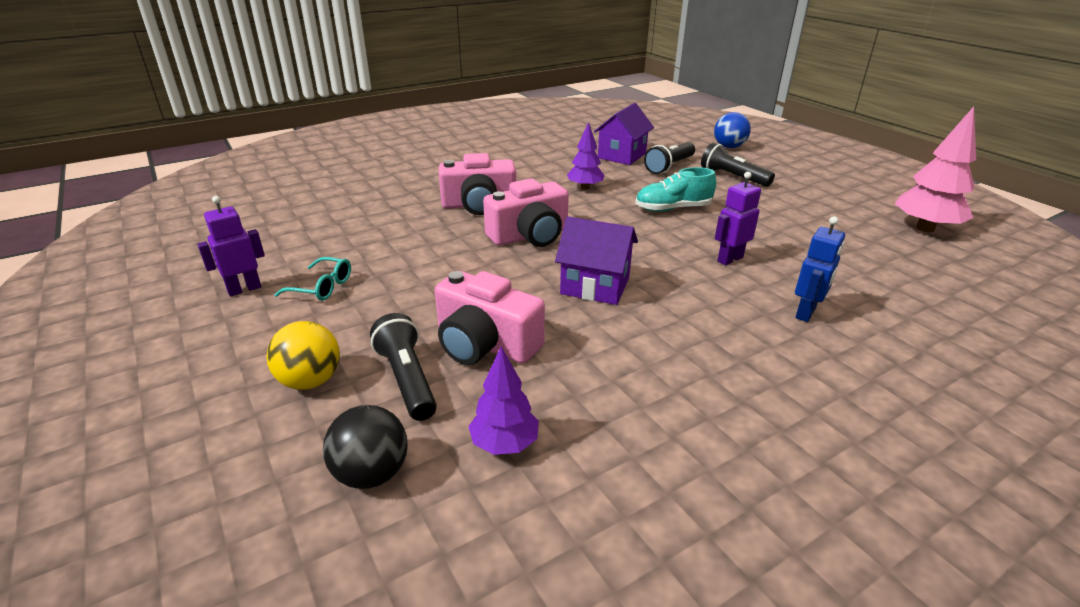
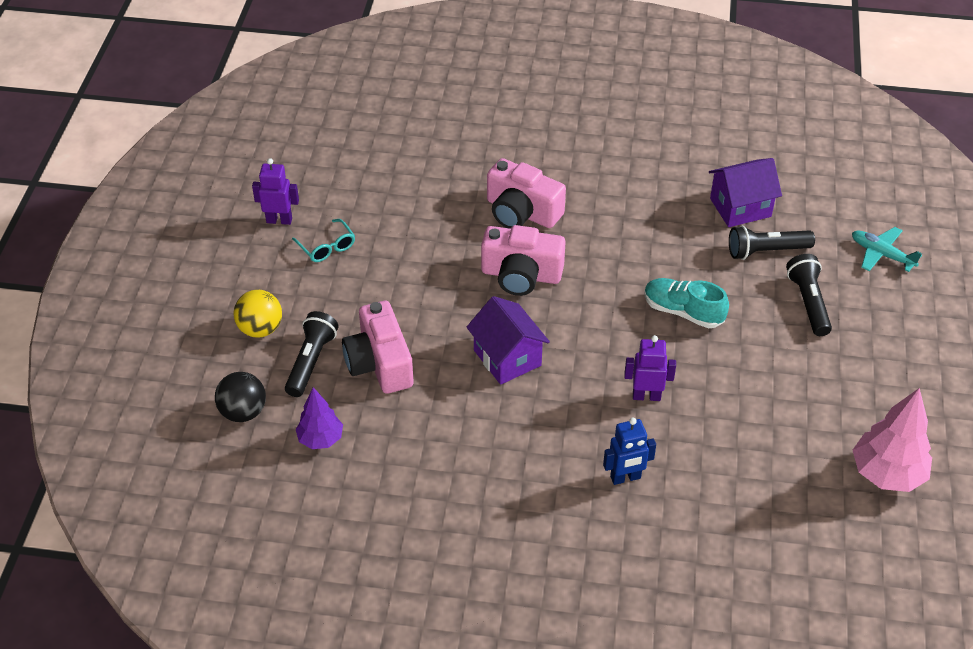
camera: 40 degrees right, 15 degrees up
purple tree [567,122,605,190] -> none
blue ball [714,112,751,148] -> turquoise plane [852,227,922,272]

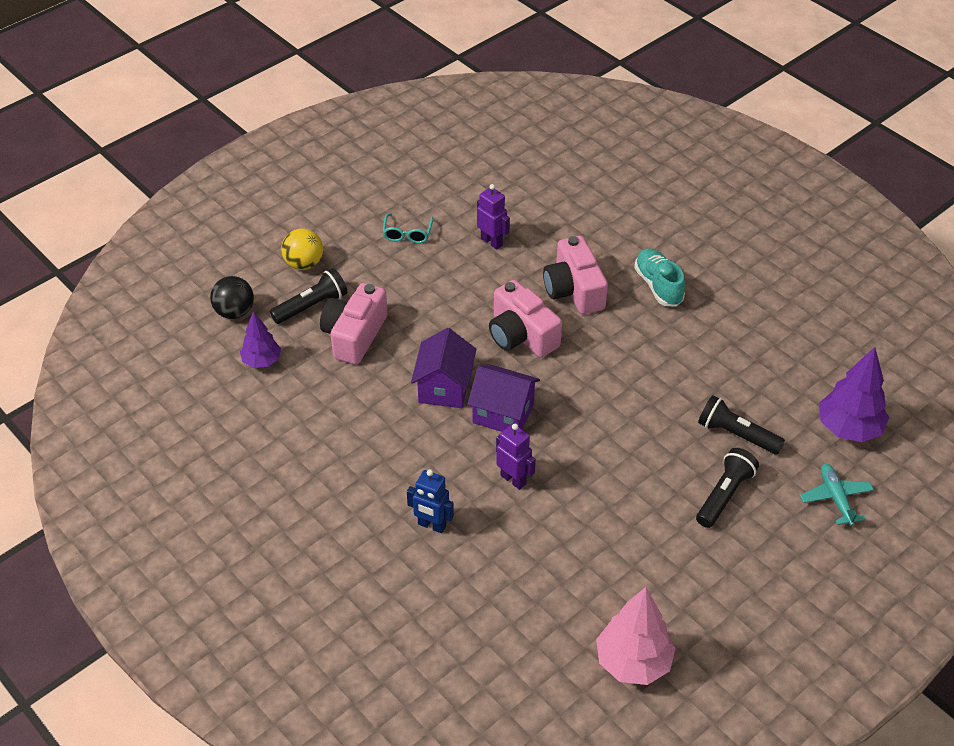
camera: 40 degrees right, 0 degrees up
purple robot [252,158,299,225] -> purple robot moved to [477,184,510,250]
turquoise shoe [644,278,729,328] -> turquoise shoe moved to [634,248,685,307]
purple house [709,158,782,227] -> purple house moved to [467,364,540,432]
none -> purple tree [819,347,889,442]

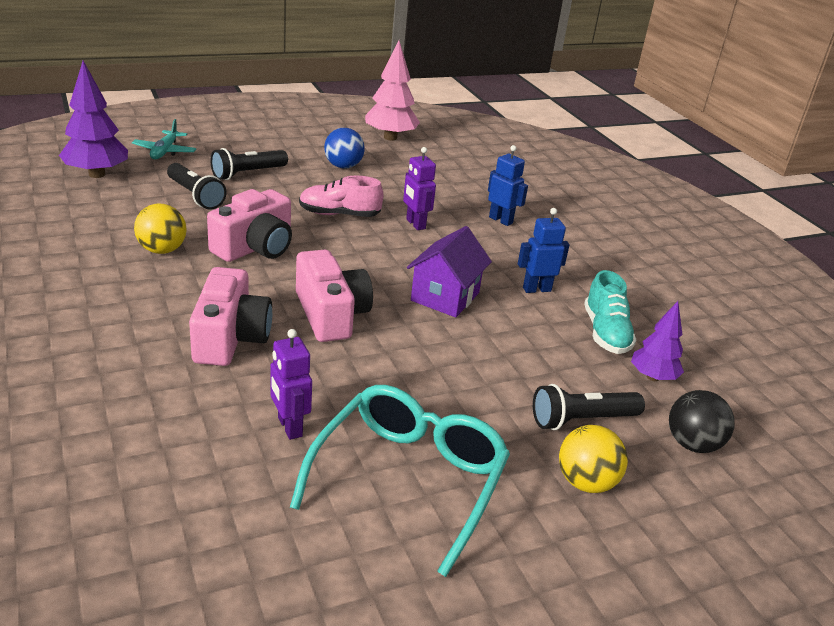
camera: 165 degrees left, 15 degrees down
pink camera [320,283,388,365] -> pink camera moved to [207,189,292,262]
turquoise glasses [383,213,433,243] -> turquoise glasses [290,385,510,577], size x2.20
purple house [467,364,540,432] -> none
turquoise shoe [634,248,685,307] -> turquoise shoe moved to [584,270,636,354]
none -> yellow ball [134,204,186,254]
none -> pink shoe [299,176,384,217]
none -> blue ball [324,128,365,168]
none -> blue robot [518,208,570,293]

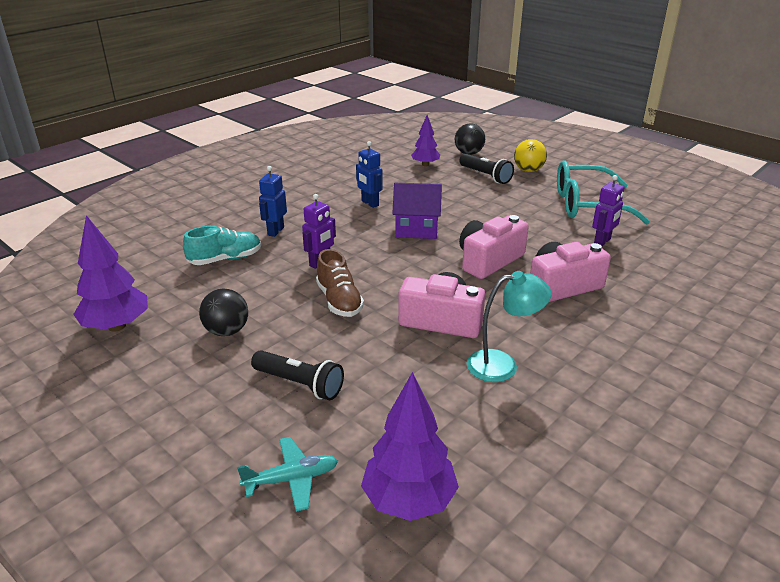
camera: 110 degrees left, 0 degrees up
yellow ball [134,204,186,254] -> turquoise lamp [467,271,552,382]
black flashlight [167,163,226,210] -> none
pink shoe [299,176,384,217] -> brown shoe [316,249,364,317]
blue ball [324,128,365,168] -> black ball [199,289,248,336]
pink tree [365,40,420,141] -> purple tree [73,215,148,332]
turquoise shoe [584,270,636,354] -> turquoise shoe moved to [183,226,261,265]

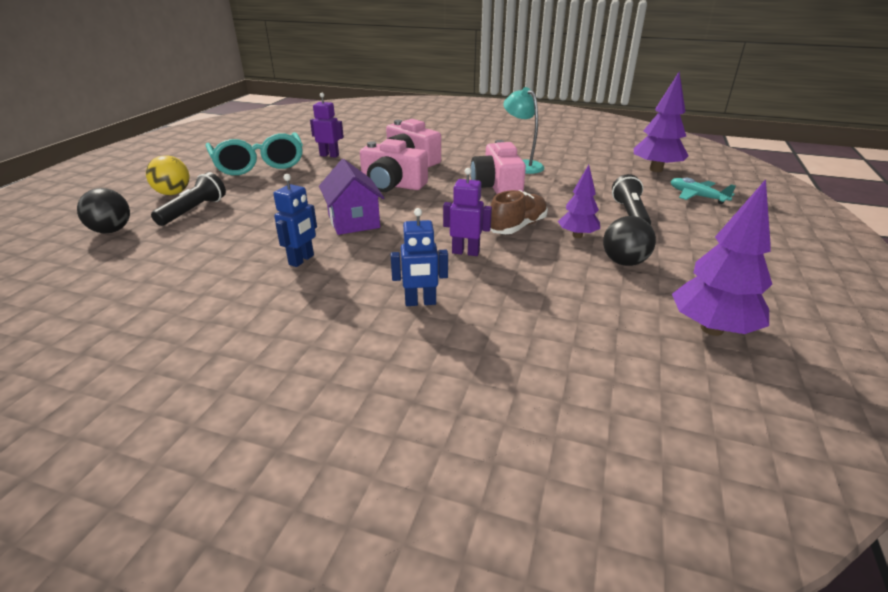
camera: 115 degrees left, 0 degrees up
turquoise shoe [183,226,261,265] -> none
purple tree [411,115,440,166] -> purple tree moved to [558,165,600,238]

